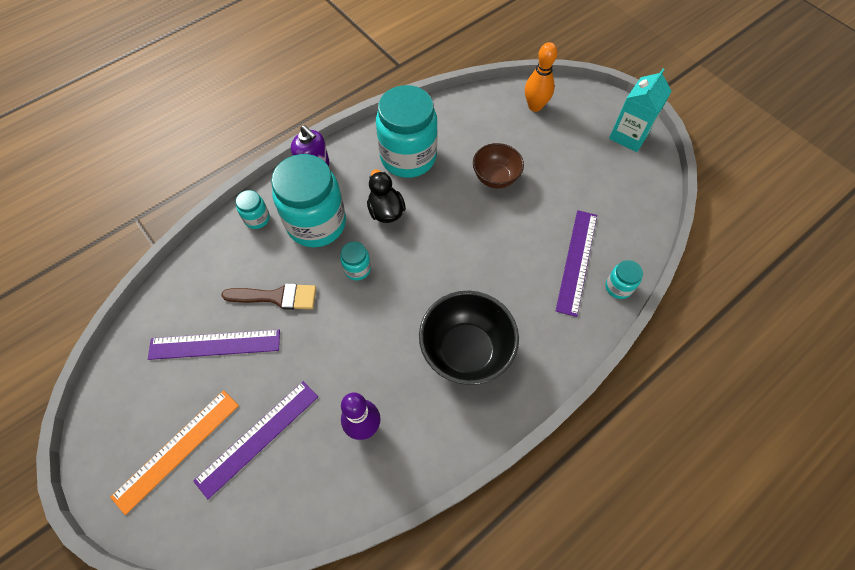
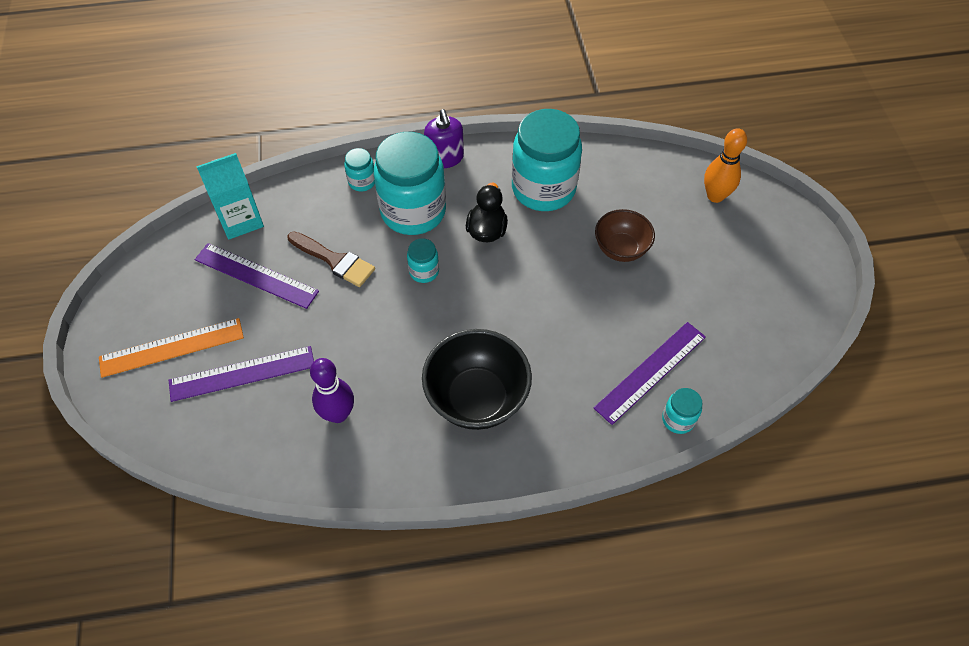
camera: 30 degrees right, 5 degrees down
turquoise carton [609,69,672,152] -> turquoise carton moved to [196,153,264,240]

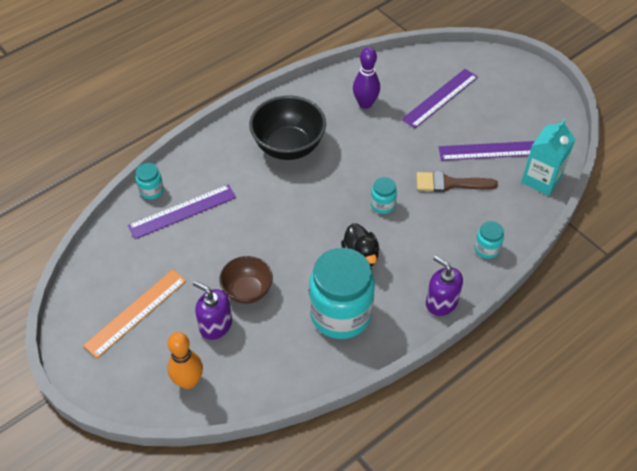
camera: 150 degrees right, 5 degrees down
orange ruler [99,318,244,378] -> orange ruler moved to [83,269,186,358]
turquoise jar [374,132,446,235] -> none
purple ruler [594,322,706,425] -> purple ruler turned 45 degrees clockwise [128,185,236,239]
none -> purple soap dispenser [193,281,232,340]

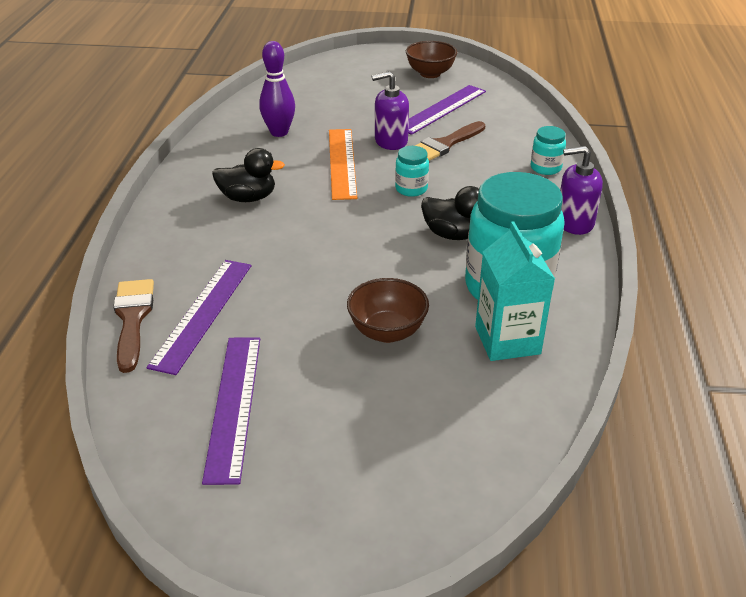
camera: 45 degrees left, 15 degrees down
orange ruler [83,269,186,358] -> orange ruler moved to [329,129,357,200]
turquoise jar [136,163,164,200] -> brown brush [113,279,154,373]
orange bowling pin [167,332,203,389] -> none
purple soap dispenser [193,281,232,340] -> purple soap dispenser moved to [372,71,409,150]
black bowl [249,95,326,160] -> black duck [212,148,285,202]
purple ruler [402,69,478,128] -> purple ruler moved to [202,337,260,485]
turquoise carton [521,119,575,196] -> turquoise carton moved to [475,221,555,361]
none -> brown bowl [406,41,457,78]

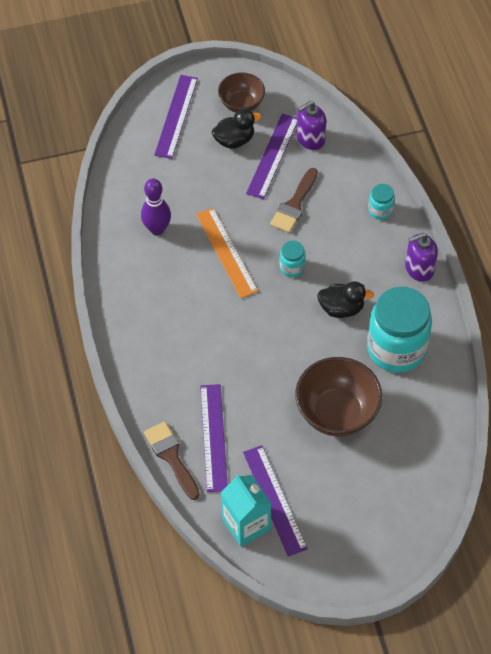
camera: 20 degrees left, 20 degrees up
black duck [212,148,285,202] -> black duck moved to [212,109,261,149]
brown bowl [347,278,429,343] -> brown bowl [295,357,382,436], size x1.62
purple soap dispenser [372,71,409,150] -> purple soap dispenser moved to [297,101,326,150]
turquoise carton [475,221,555,361] -> turquoise carton moved to [221,474,271,547]
none -> purple ruler [154,75,198,159]

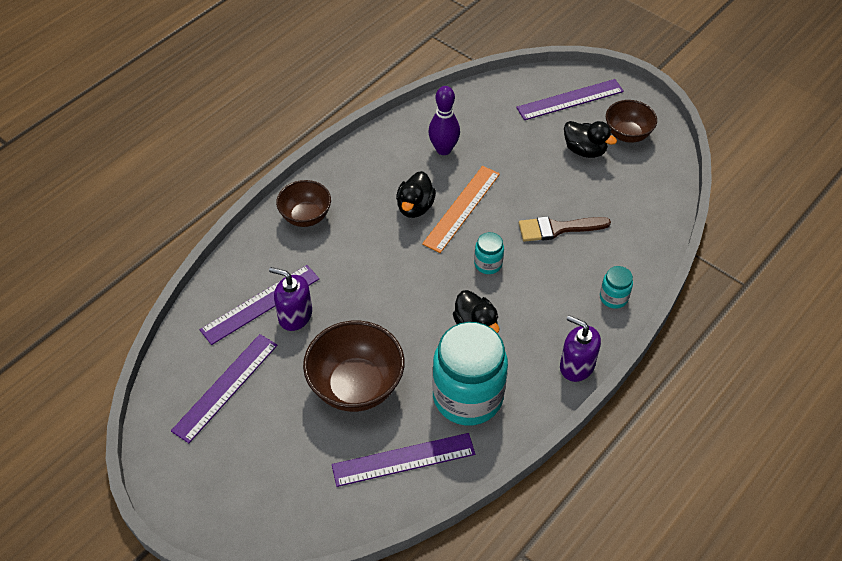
camera: 55 degrees right, 5 degrees down
brown brush [144,421,200,500] -> none
turquoise carton [221,474,271,547] -> none
purple ruler [246,114,297,199] -> purple ruler moved to [332,433,475,487]
purple soap dispenser [297,101,326,150] -> purple soap dispenser moved to [269,267,312,331]
none -> brown bowl [276,180,331,227]
none -> black duck [396,171,436,218]

